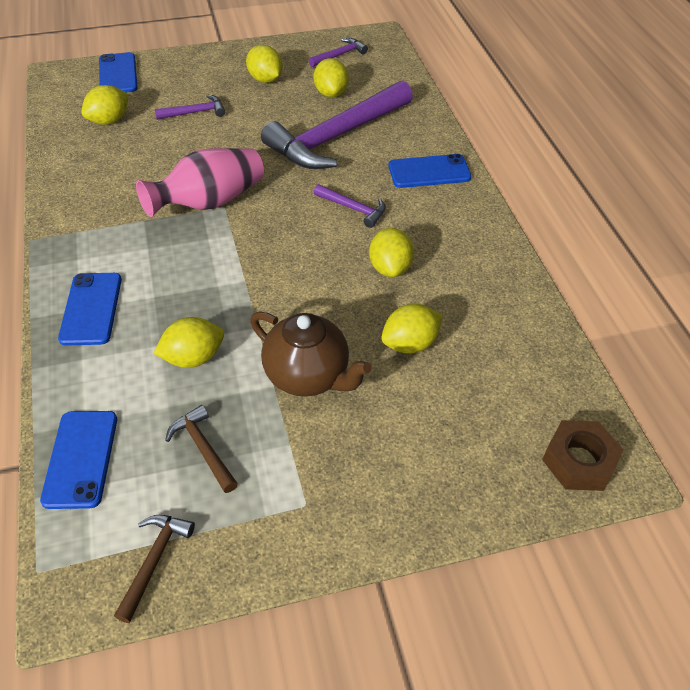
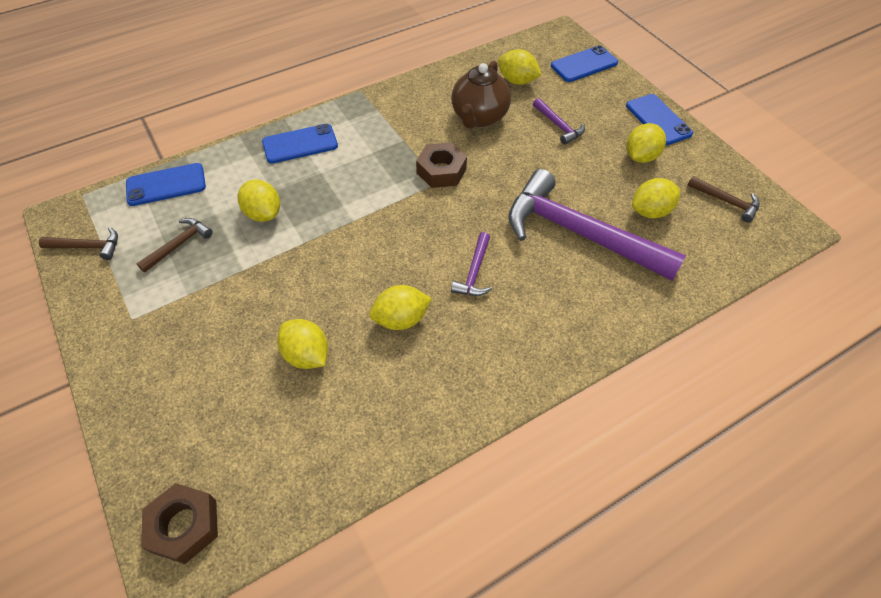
camera: 75 degrees right, 5 degrees up
pink vase [136,148,264,217] -> brown nut [416,142,467,188]
brown teapot [250,312,372,397] -> brown teapot moved to [451,61,511,129]
purple hammer [309,38,368,67] -> brown hammer [687,176,760,223]
blue phone [388,154,471,188] -> blue phone moved to [626,94,693,145]

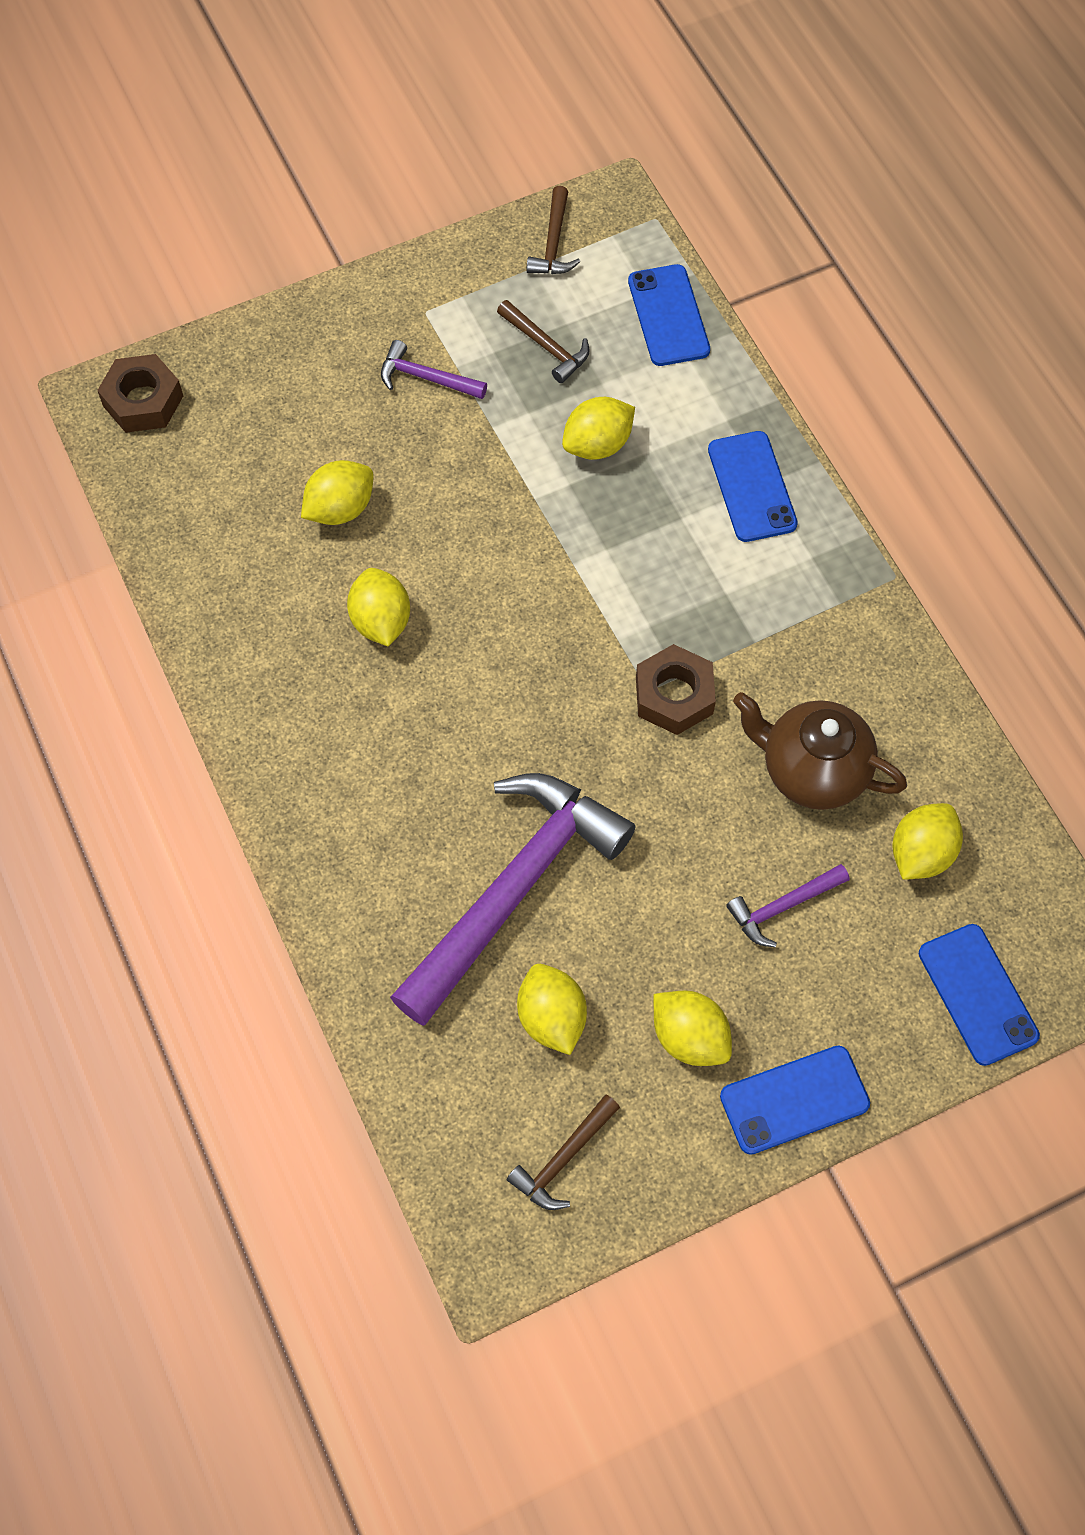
camera: 95 degrees right, 10 degrees up
purple hammer [451,232,492,296] -> purple hammer moved to [381,340,487,399]

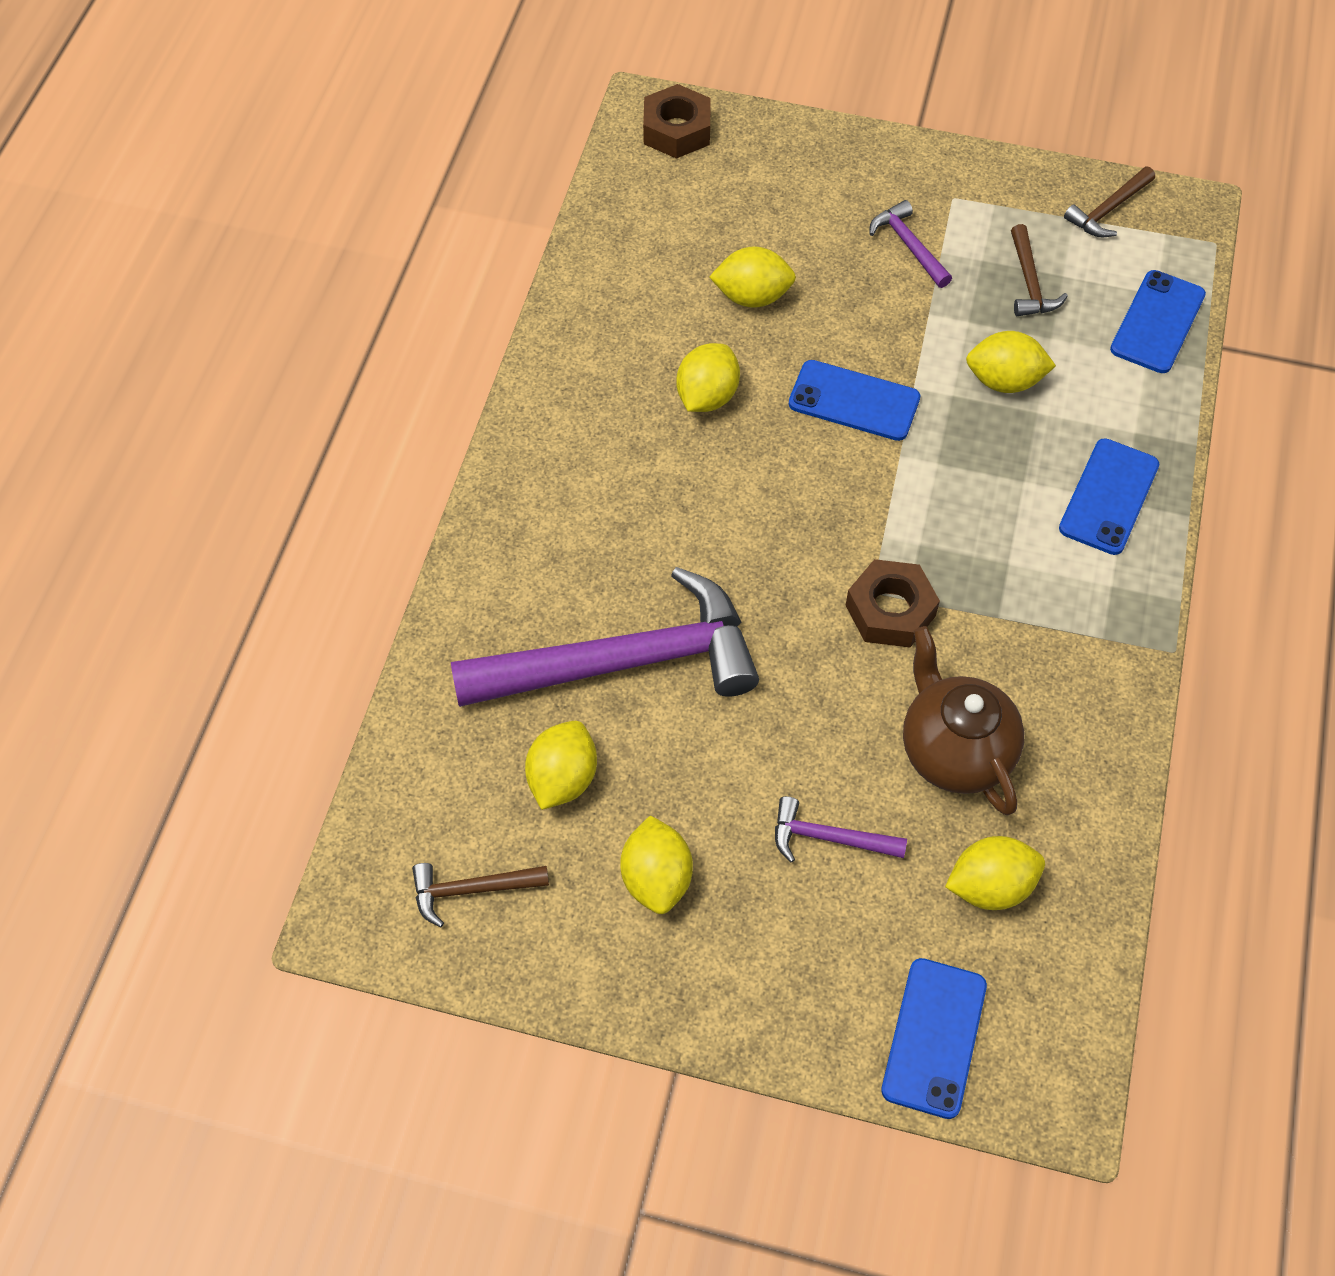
camera: 40 degrees right, 5 degrees down
blue phone [720,1046,870,1155] -> blue phone moved to [789,360,920,441]

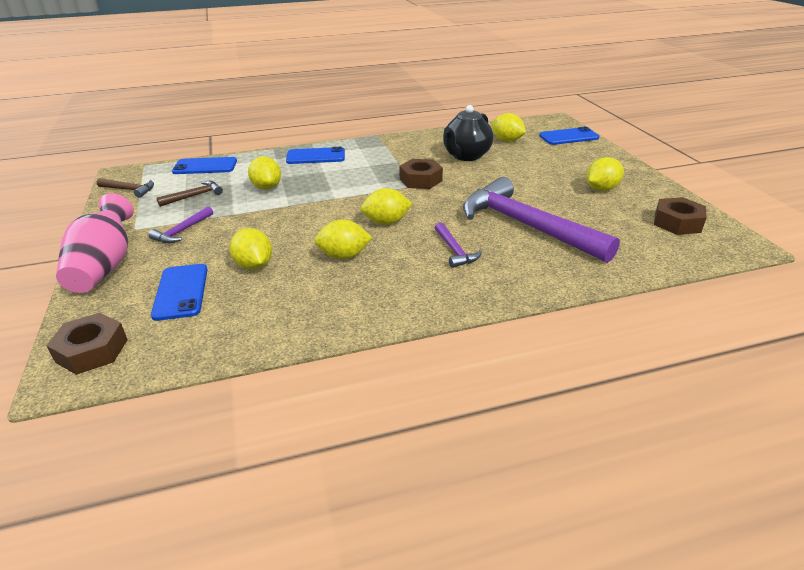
camera: 120 degrees left, 25 degrees down
brown hammer [412,863,549,927] -> brown nut [654,197,707,235]
yellow lemon [525,721,597,810] -> yellow lemon moved to [361,188,412,225]
purple hammer [775,796,907,863] -> purple hammer moved to [435,222,482,268]
blue phone [789,360,920,441] -> blue phone moved to [151,264,208,321]
brown teapot [903,626,1024,816] -> black teapot [443,105,493,161]
none -> pink vase [56,193,134,293]

